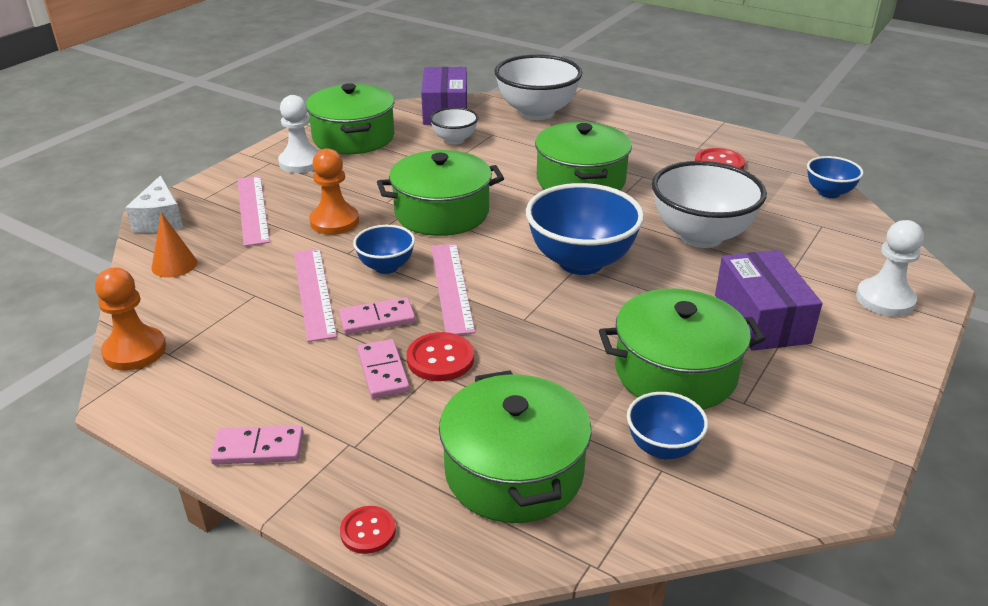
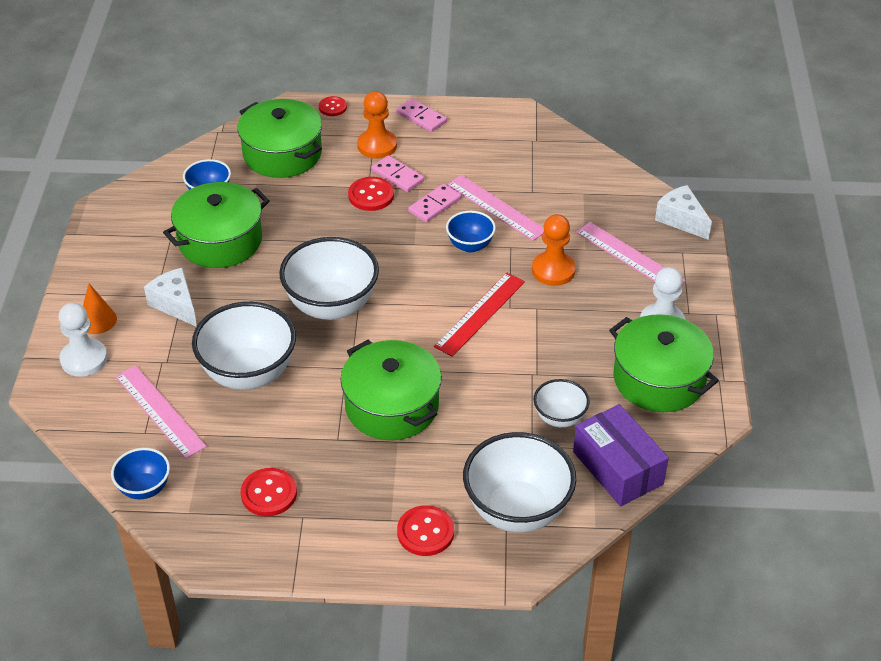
camera: 150 degrees right, 10 degrees up
orange pawn [95,267,166,370] -> orange pawn moved to [357,91,397,159]
orange cone [152,212,197,278] -> orange cone moved to [83,283,117,334]
pink domino [210,425,303,465] -> pink domino turned 75 degrees clockwise [396,98,447,132]
green pot [377,150,504,236] -> red ruler [434,273,525,357]
pink ruler [431,244,475,335] -> pink ruler moved to [115,366,207,459]
blue bowl [526,183,644,275] -> white bowl [279,237,379,320]
purple box [715,250,823,351] -> white cheese [144,268,197,327]
none -> red button [397,505,454,556]

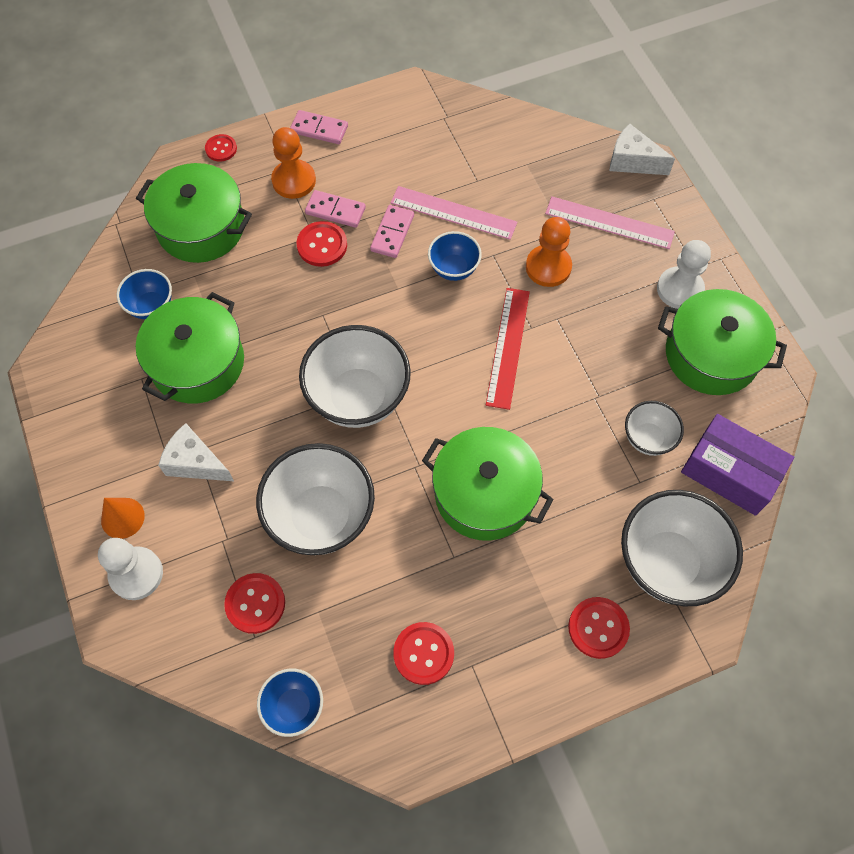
camera: 25 degrees left, 20 degrees up
pink ruler [115,366,207,459] -> red button [224,573,285,634]

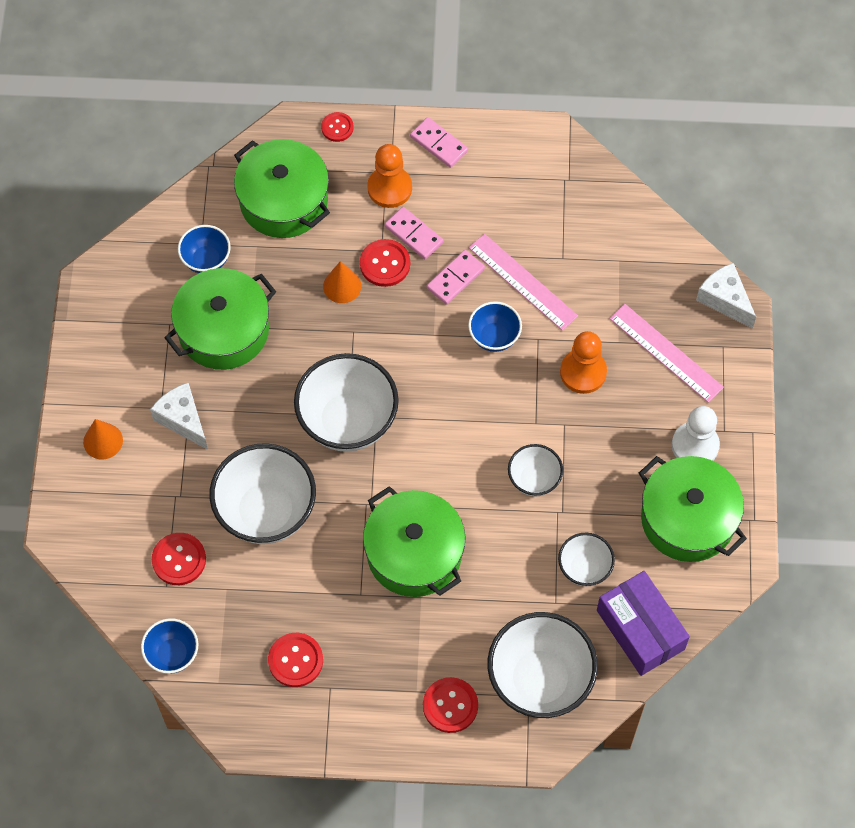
camera: 25 degrees right, 0 degrees up
white pawn [98,538,163,600] -> none
red ruler [486,288,530,410] -> none
none -> orange cone [323,261,361,303]
none -> white bowl [508,444,563,497]

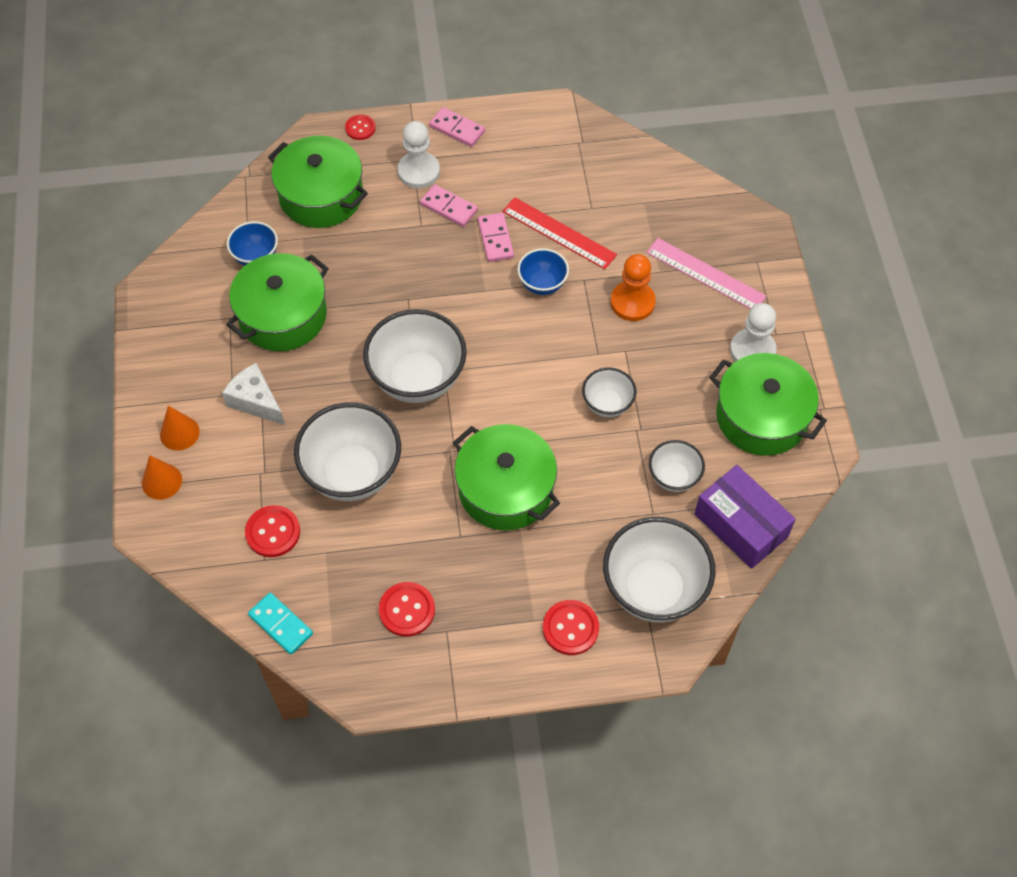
camera: 10 degrees left, 5 degrees down
blue bowl [141,618,199,674] -> turquoise domino [248,593,313,655]
orange cone [323,261,361,303] -> orange cone moved to [142,455,182,500]
red button [360,239,410,287] -> none
orange pawn [367,144,412,208] -> white pawn [397,121,440,188]
pink domino [427,250,485,305] -> pink domino turned 45 degrees counterclockwise [478,213,514,262]
pink ruler [469,234,578,331] -> red ruler [502,197,617,269]
white cheese [696,263,756,329] -> none

